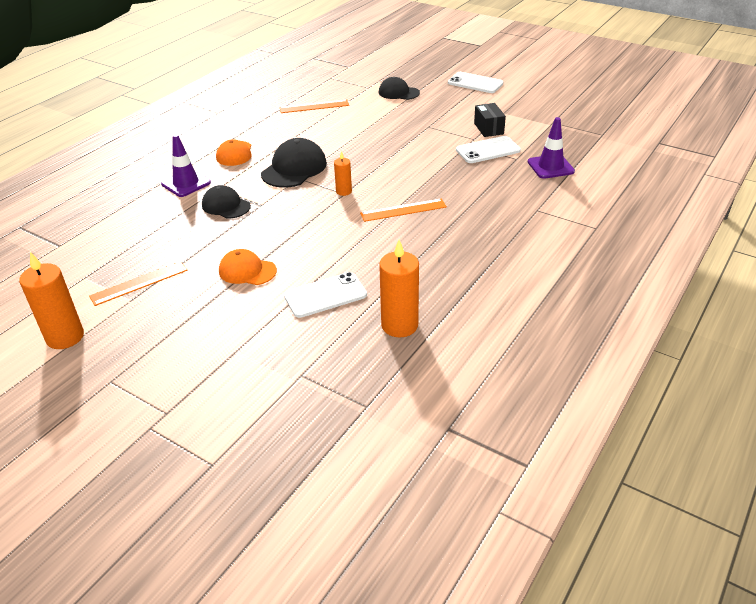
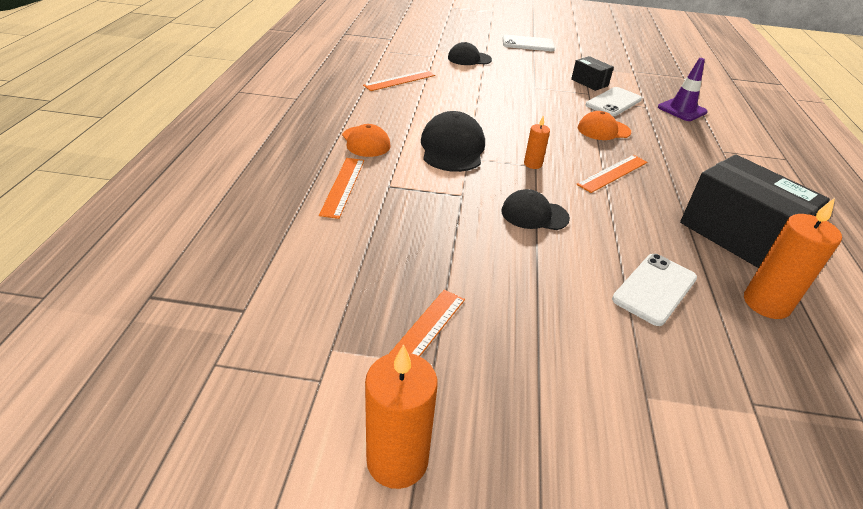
camera: 30 degrees left, 0 degrees up
purple traffic cone [161,134,211,197] -> orange ruler [319,158,364,219]
black cap [202,185,251,218] -> black cap moved to [501,189,570,230]
orange cap [219,249,277,285] -> orange cap moved to [578,111,631,140]
none -> black box [680,154,830,268]

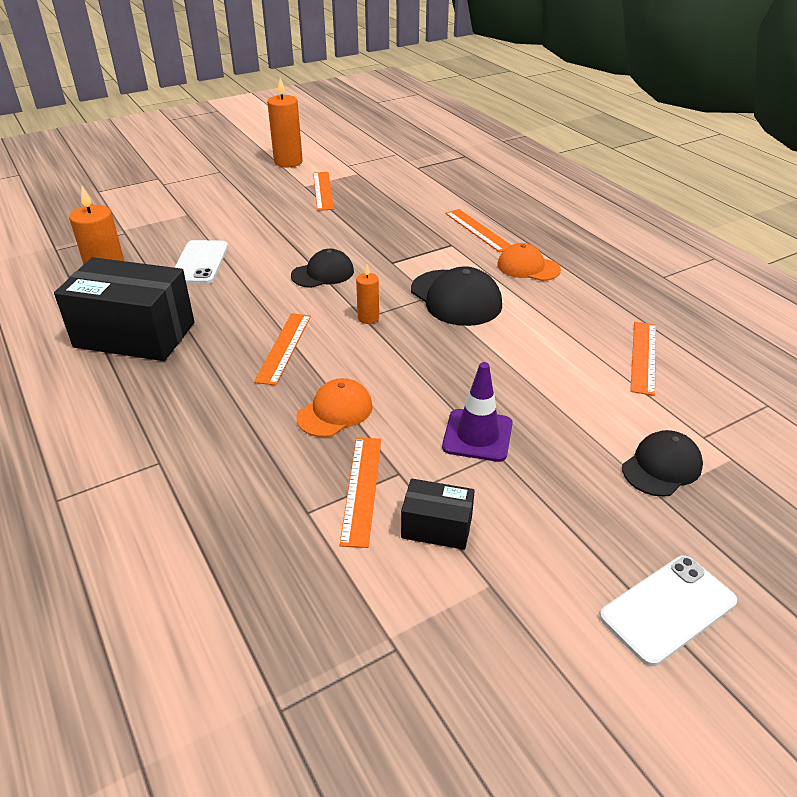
camera: 145 degrees right, 0 degrees up
white phone [586,87,642,117] -> orange ruler [339,438,381,548]
purple traffic cone [658,58,708,121] -> purple traffic cone moved to [442,362,513,462]

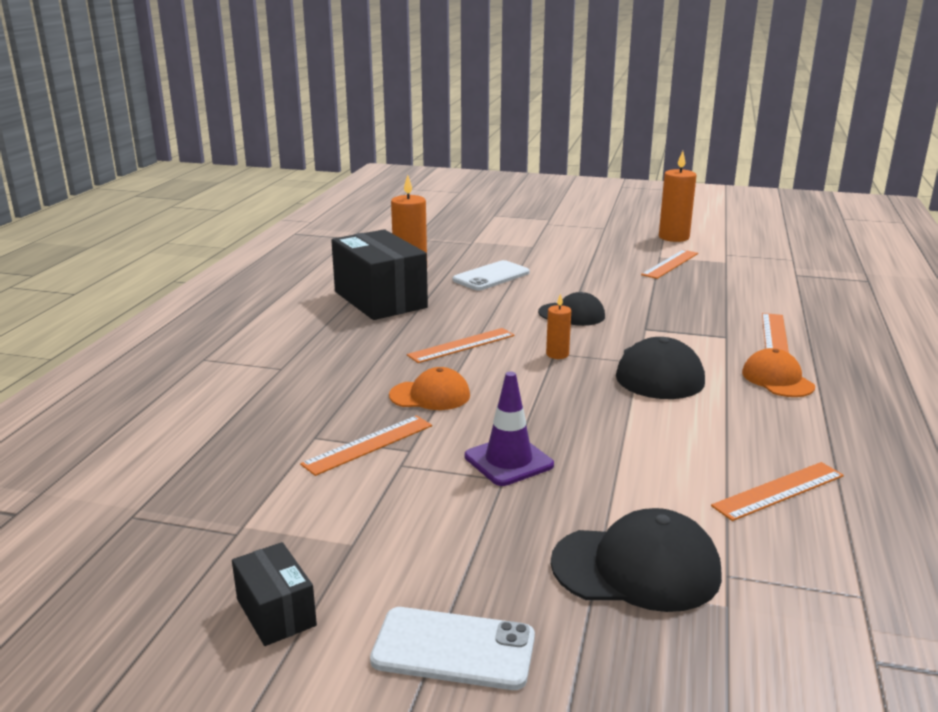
camera: 45 degrees right, 15 degrees down
black box [401,479,475,550] -> black box moved to [232,542,317,646]
black cap [622,430,703,497] -> black cap [551,508,722,612], size x1.52

